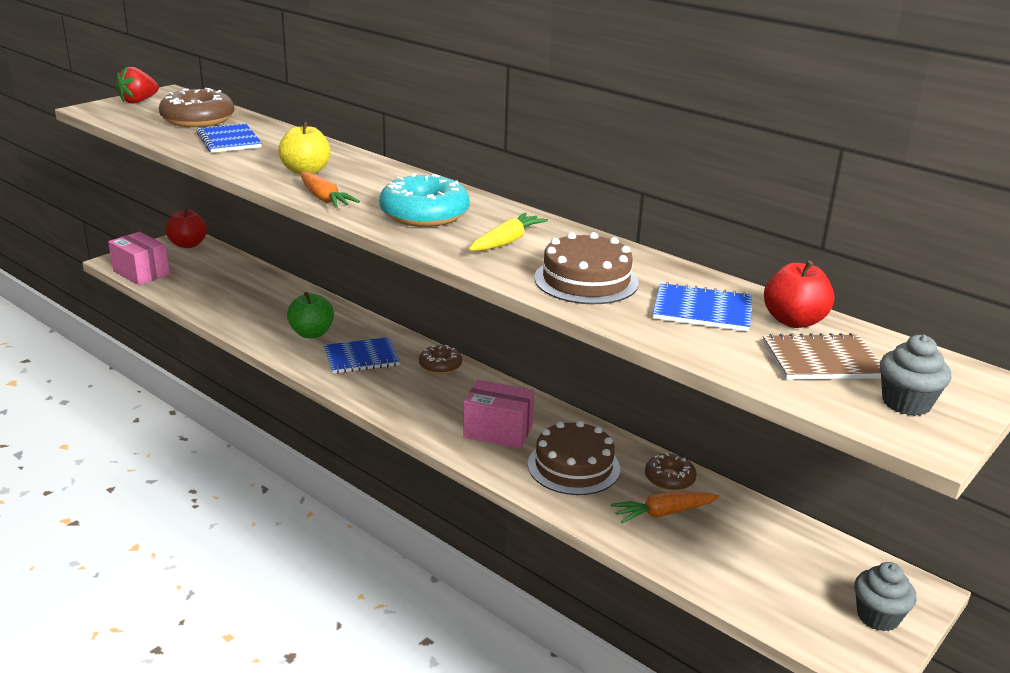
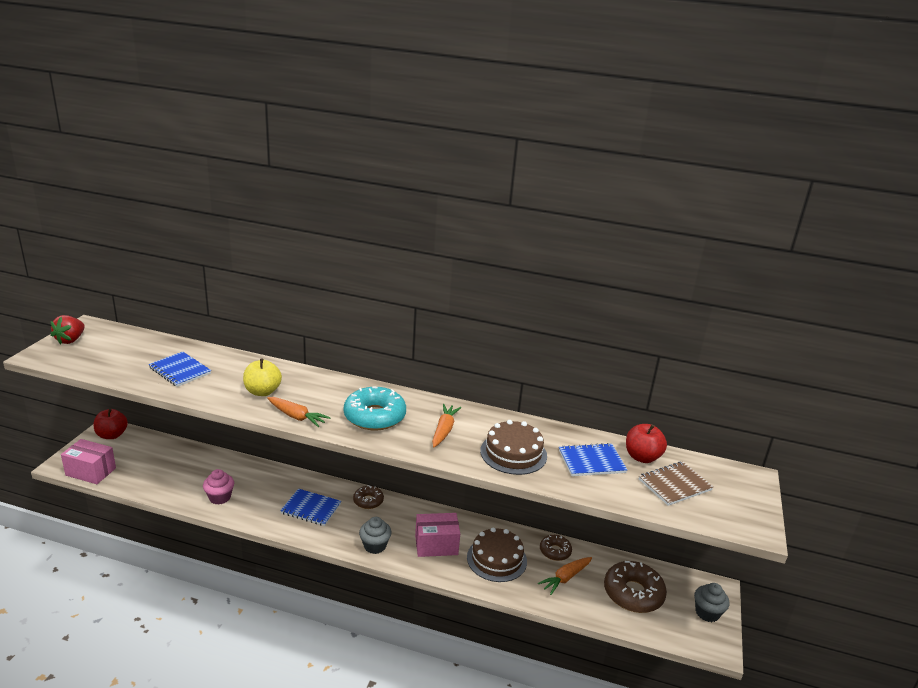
camera: 25 degrees left, 0 degrees up
brown donut [159,88,234,127] -> brown donut moved to [604,561,667,613]
green apple [287,292,334,338] -> none
blue notebook [324,337,400,374] -> blue notebook turned 60 degrees clockwise [280,489,341,526]
yellow carrot [469,213,548,251] -> orange carrot [432,404,461,447]
grey cupcake [880,334,952,416] -> grey cupcake moved to [359,517,392,554]
none -> pink cupcake [203,469,234,505]

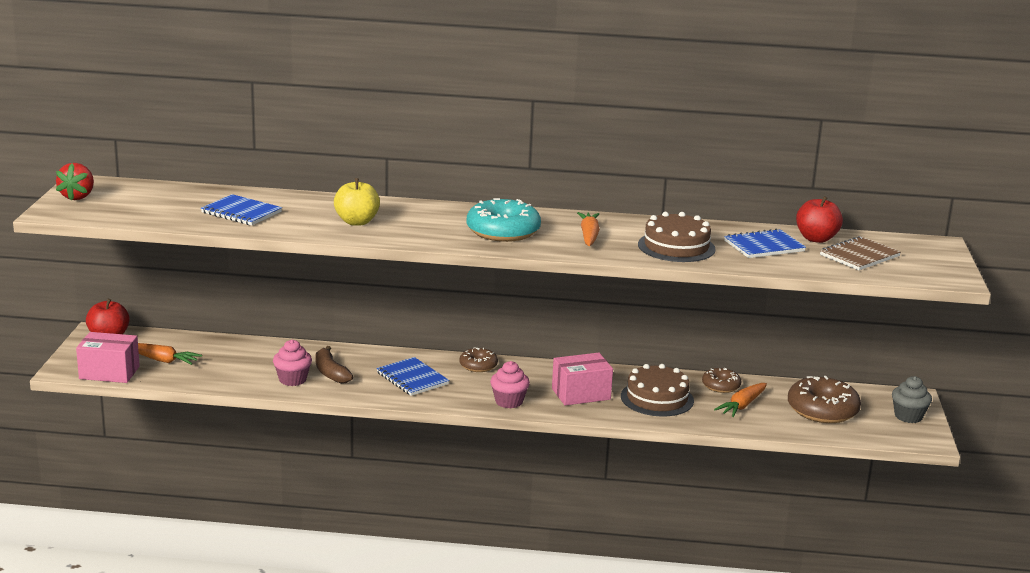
camera: 10 degrees left, 5 degrees down
orange carrot [267,397,331,427] -> orange carrot moved to [138,343,202,365]
blue notebook [280,489,341,526] -> blue notebook turned 45 degrees clockwise [376,357,449,396]
grey cupcake [359,517,392,554] -> pink cupcake [490,361,530,408]
none -> brown banana [316,346,353,384]

